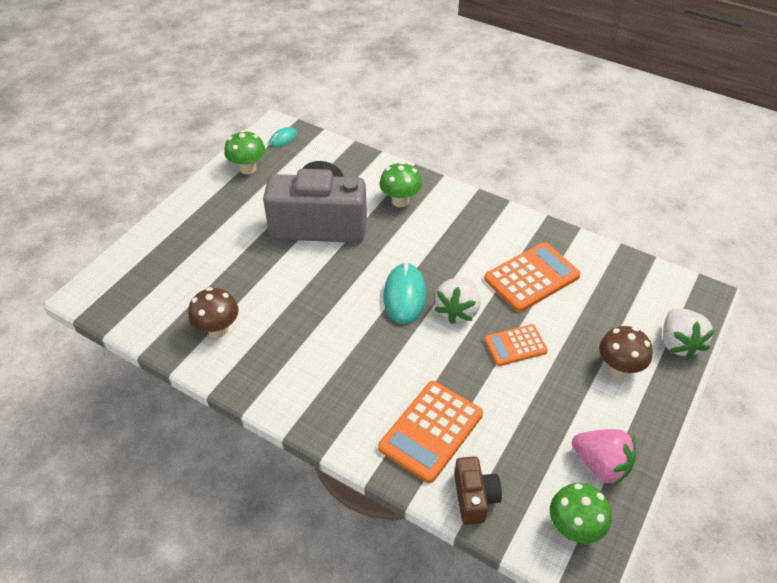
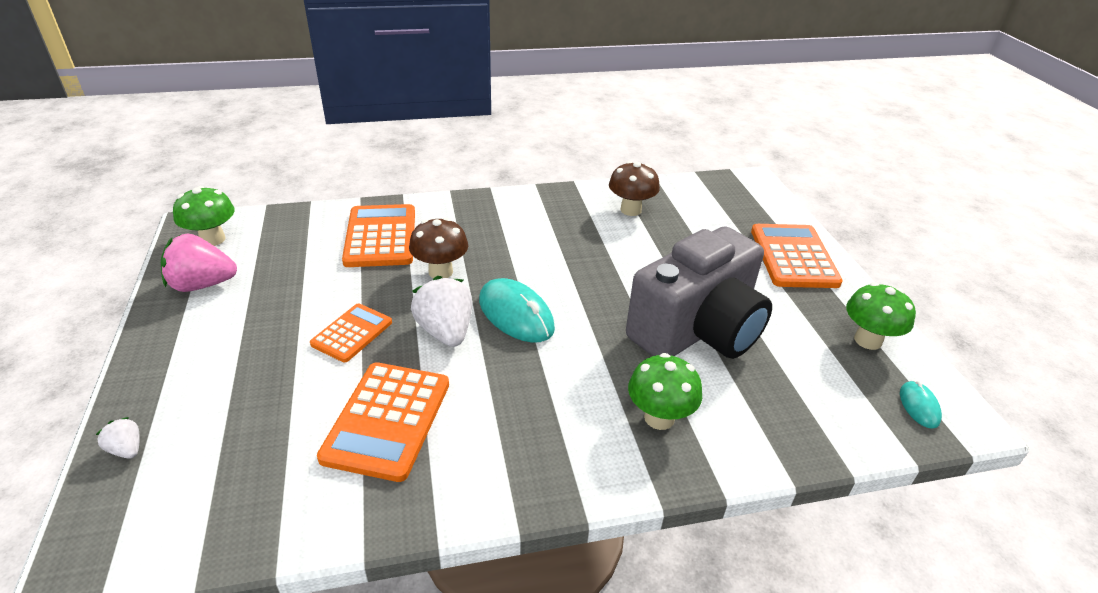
camera: 135 degrees right, 10 degrees down
brown camera [454,456,502,525] -> none
brown mushroom [599,326,653,377] -> brown mushroom moved to [409,217,468,278]
white strawberry [663,308,715,359] -> white strawberry [96,417,140,459], size x0.49
none -> orange calculator [751,224,843,288]

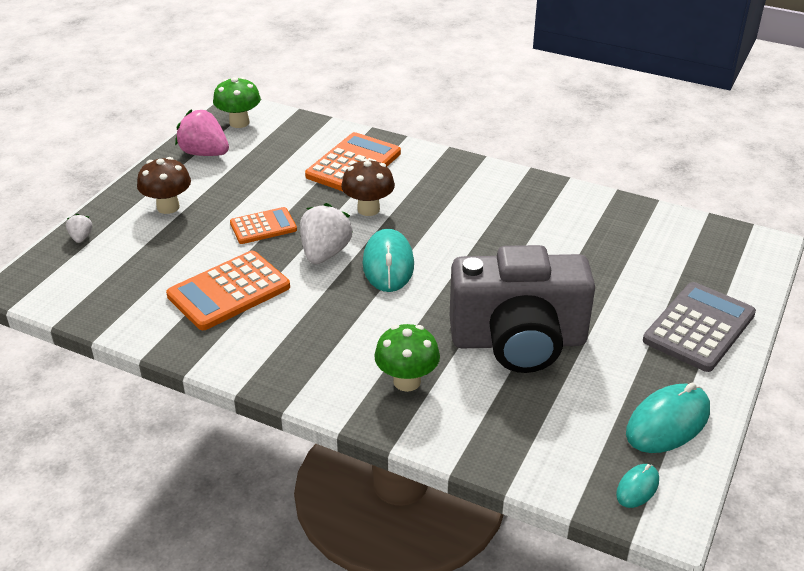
camera: 40 degrees right, 0 degrees up
brown mushroom [609,161,660,216] -> brown mushroom moved to [137,157,191,214]
orange calculator [751,224,843,288] -> grey calculator [643,282,756,372]
green mushroom [846,282,916,350] -> turquoise mouse [626,383,710,453]

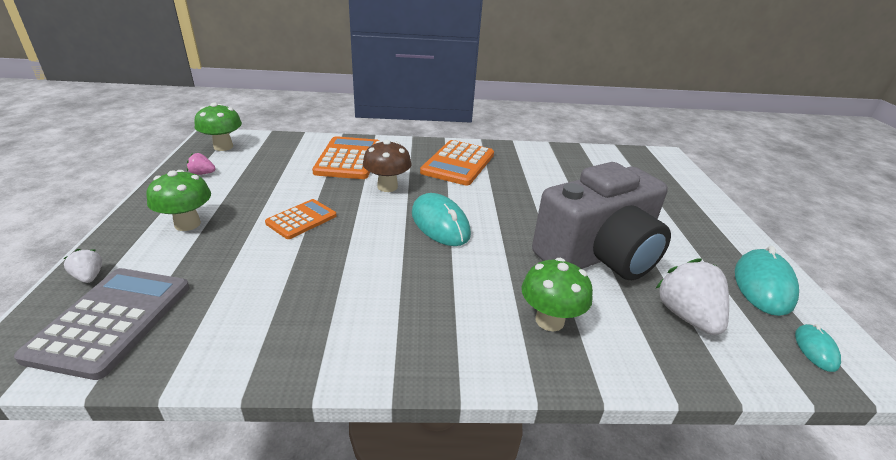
camera: 30 degrees left, 5 degrees down
brown mushroom [137,157,191,214] -> green mushroom [146,170,211,231]
orange calculator [166,251,290,330] -> orange calculator moved to [420,140,494,186]
pink strawberry [175,109,229,156] -> pink strawberry [187,153,216,175], size x0.49
white strawberry [300,203,353,264] -> white strawberry moved to [655,258,729,335]
grey calculator [643,282,756,372] -> grey calculator moved to [14,268,190,380]

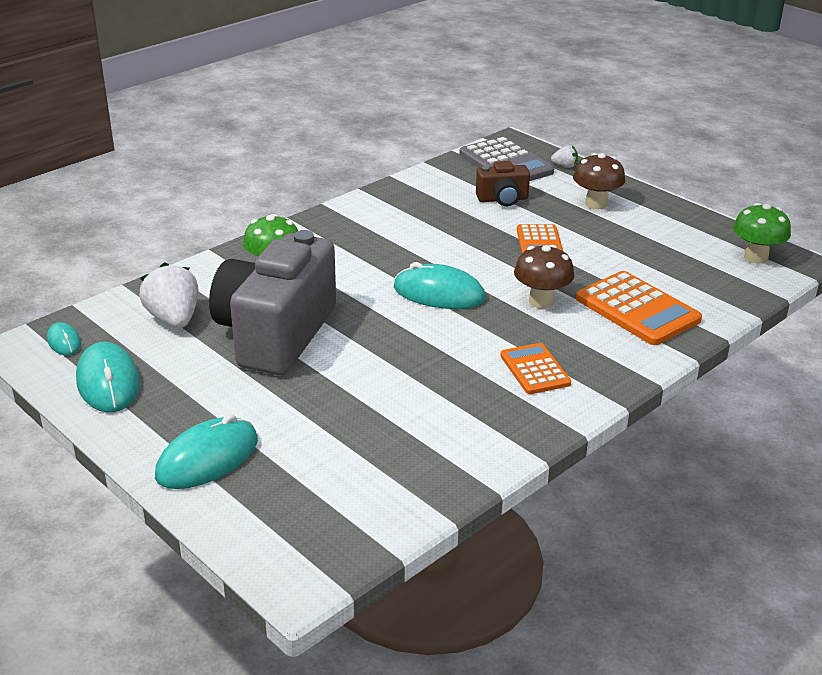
camera: 140 degrees right, 0 degrees up
green mushroom [146,170,211,231] -> brown mushroom [573,153,625,209]
pink strawberry [187,153,216,175] -> none
orange calculator [420,140,494,186] -> orange calculator [500,343,571,394], size x0.61
white strawberry [655,258,729,335] -> white strawberry turned 150 degrees counterclockwise [139,262,198,328]
none -> turquoise mouse [155,414,258,489]
none -> brown camera [476,161,530,206]

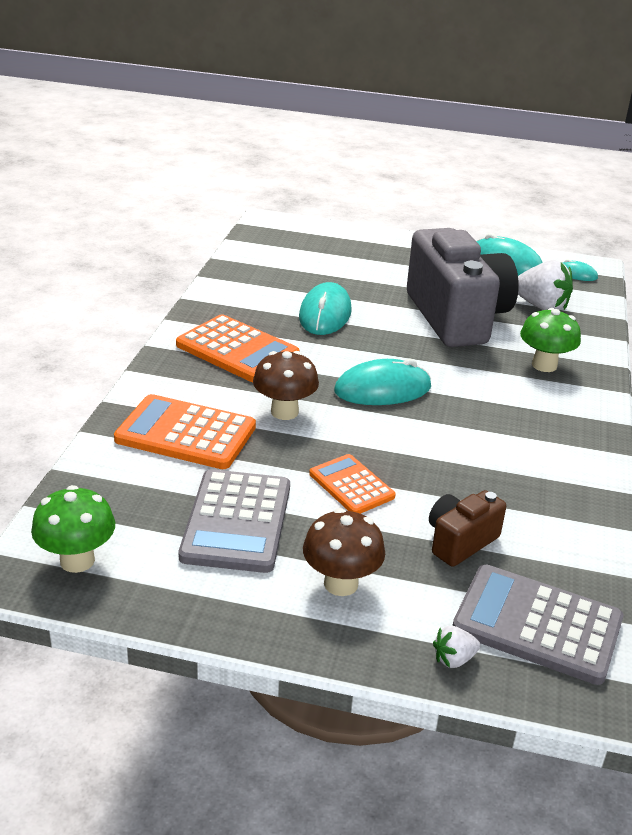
camera: 145 degrees right, 0 degrees up
turquoise mouse [155,414,258,489] -> turquoise mouse moved to [299,282,352,335]
orange calculator [500,343,571,394] -> orange calculator [176,314,299,382], size x1.64
none -> grey calculator [179,469,290,573]

